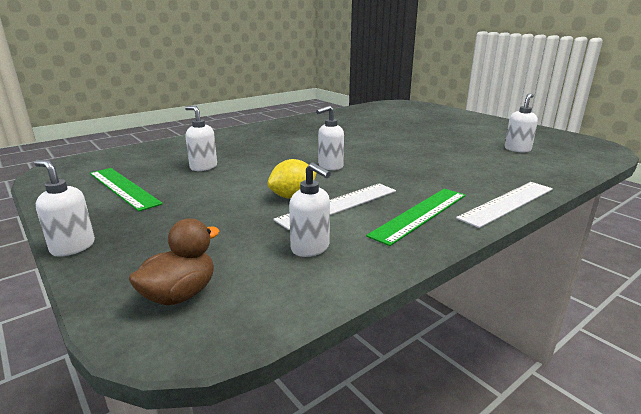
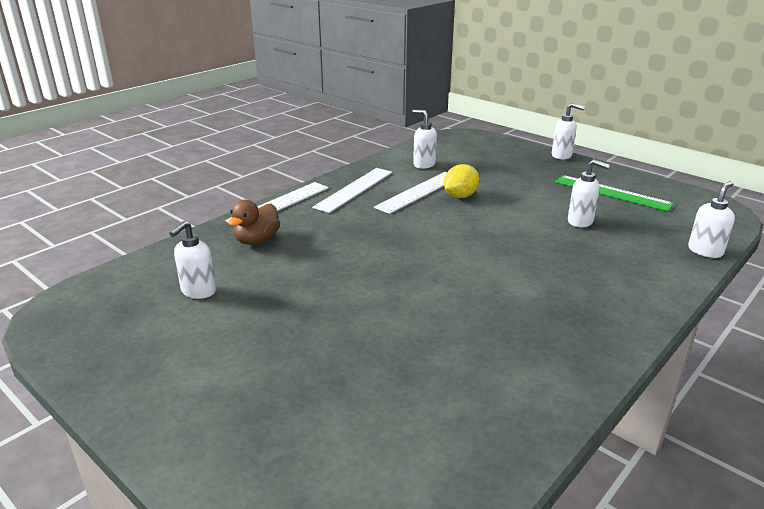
camera: 170 degrees right, 5 degrees up
brown duck [129,218,220,305] -> brown duck moved to [228,200,280,245]
white soap dispenser [316,105,344,170] -> white soap dispenser moved to [688,181,735,258]
green ruler [366,189,466,246] -> white ruler [312,168,392,213]

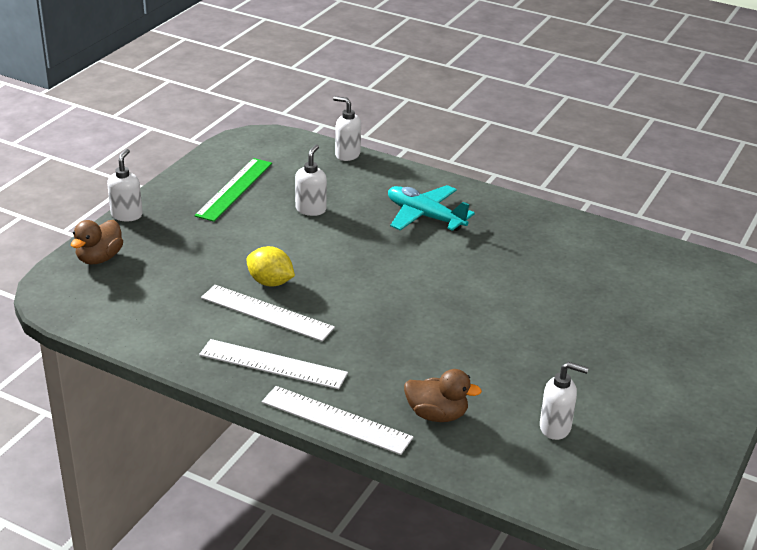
camera: 105 degrees left, 5 degrees up
white soap dispenser [412,110,437,169] -> none
none -> brown duck [71,220,123,265]
none -> turquoise plane [388,185,475,231]

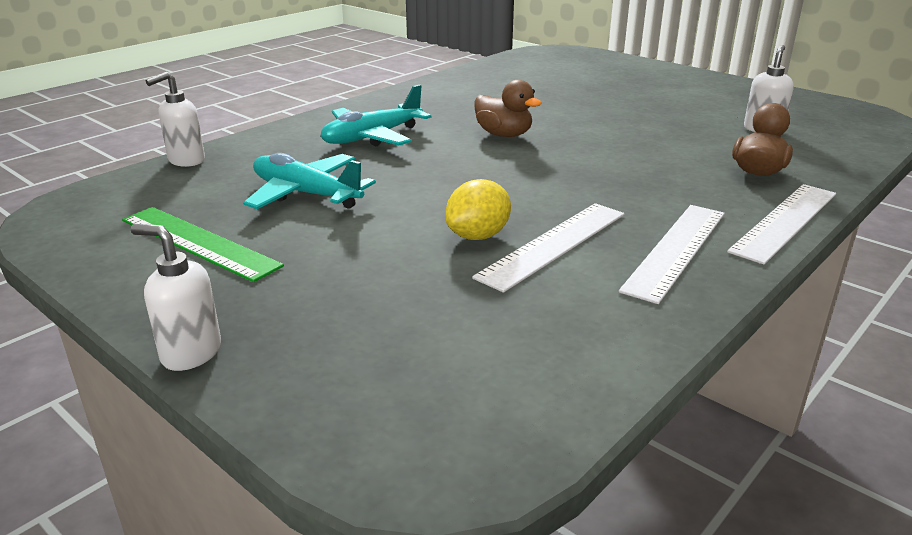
camera: 75 degrees left, 5 degrees down
brown duck [71,220,123,265] -> brown duck moved to [475,80,542,137]
white soap dispenser [295,144,327,216] -> turquoise plane [243,153,376,209]

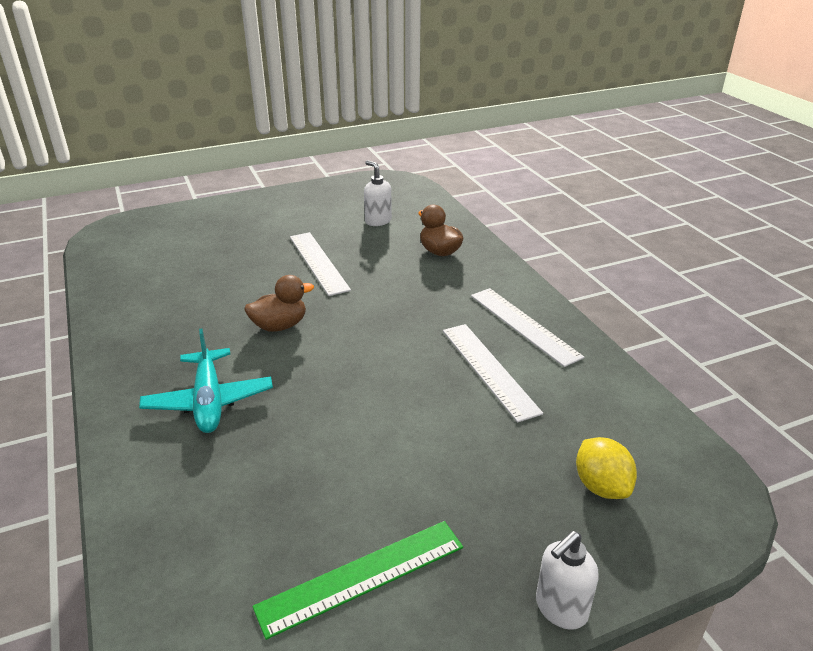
camera: 65 degrees left, 5 degrees up
white soap dispenser [145,72,205,167] -> none
turquoise plane [243,153,376,209] -> none
yellow lemon [445,179,511,240] -> yellow lemon moved to [576,437,637,499]
white ruler [727,184,836,264] -> white ruler moved to [290,232,351,296]

